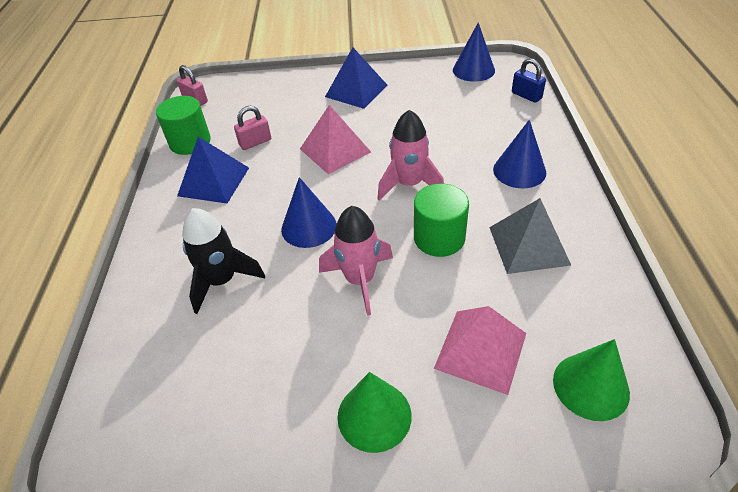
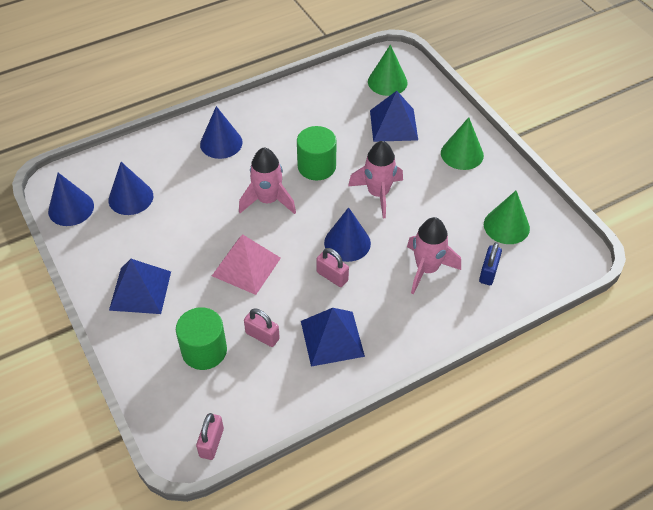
camera: 120 degrees left, 5 degrees up
green cylinder [156,96,211,155] -> green cylinder moved to [176,307,227,370]
black rocket [182,208,265,314] -> pink rocket [407,217,461,294]
pink pyramid [434,306,526,395] -> blue pyramid [370,91,418,142]
grey pyramid [489,198,571,274] -> none
blue padlock [512,58,546,103] -> blue padlock moved to [479,242,502,285]
none -> blue cone [108,162,153,215]
none -> pink padlock [316,248,349,287]
none -> green cone [484,191,530,244]

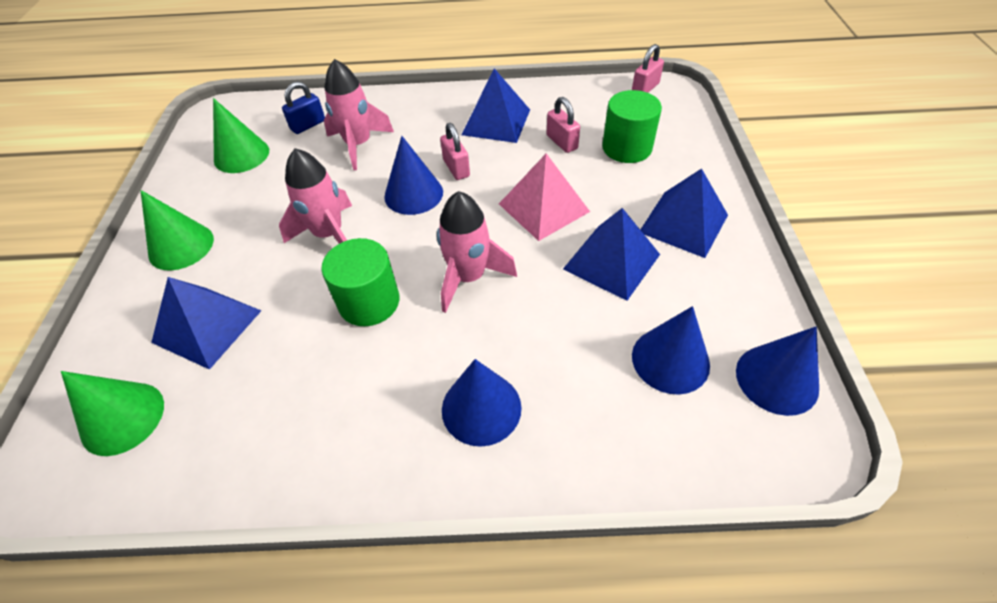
camera: 150 degrees left, 0 degrees up
none -> blue pyramid [563,208,660,301]

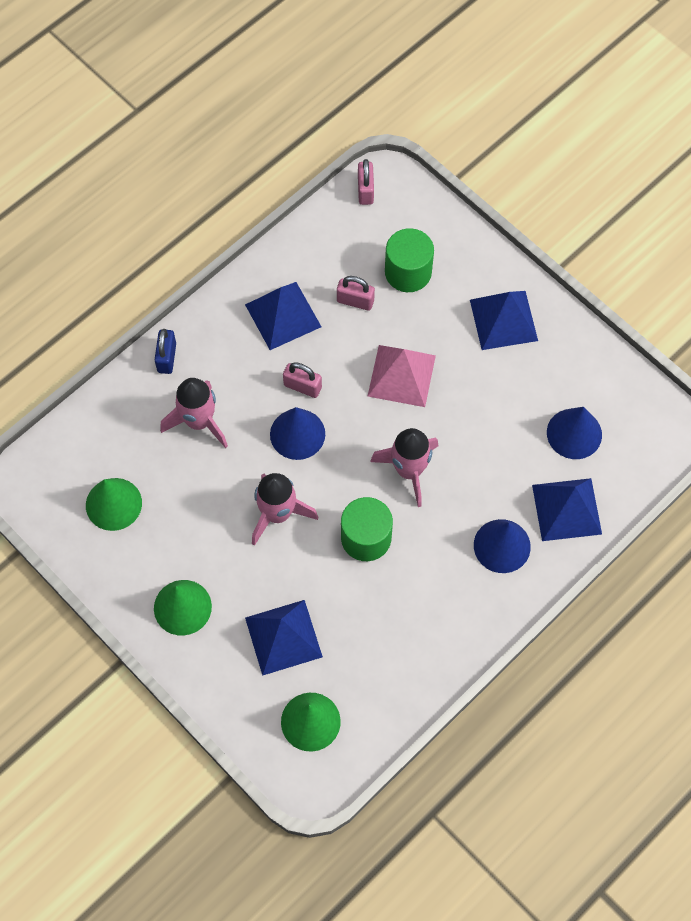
camera: 45 degrees left, 15 degrees up
blue padlock [282,81,325,134] -> blue padlock moved to [155,329,176,374]
blue pyramid [563,208,660,301] -> blue pyramid moved to [532,478,602,541]
blue cone [736,327,819,416] -> none

